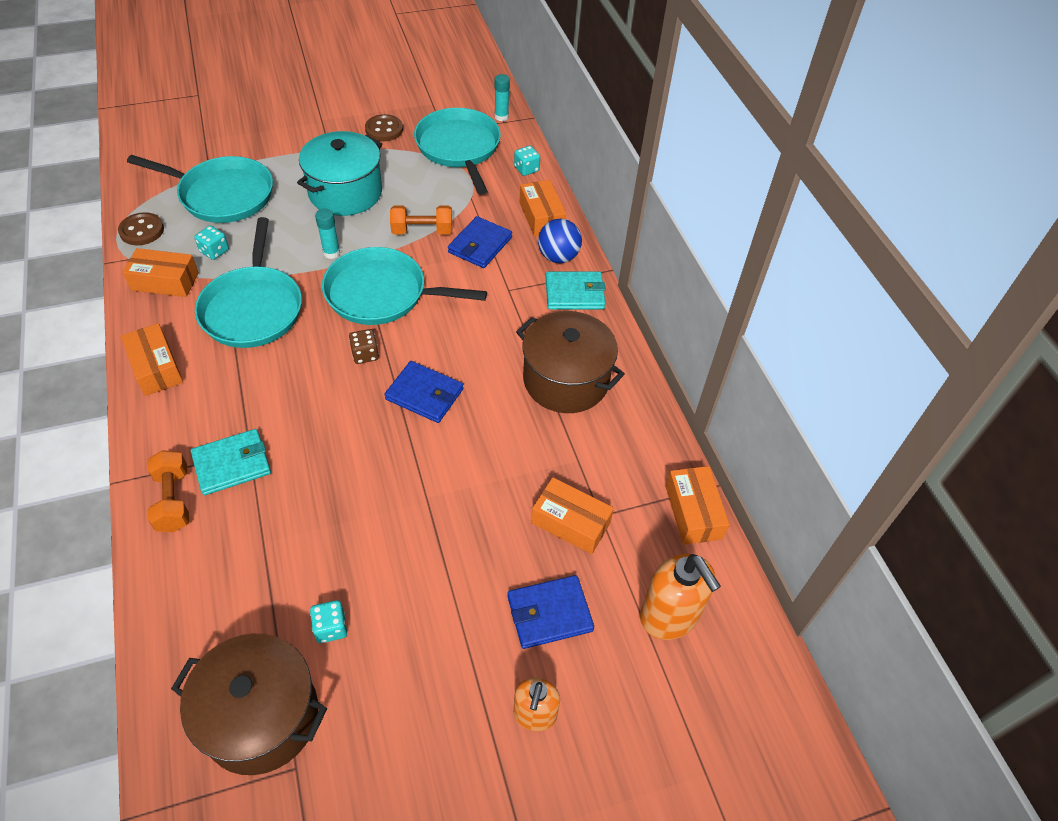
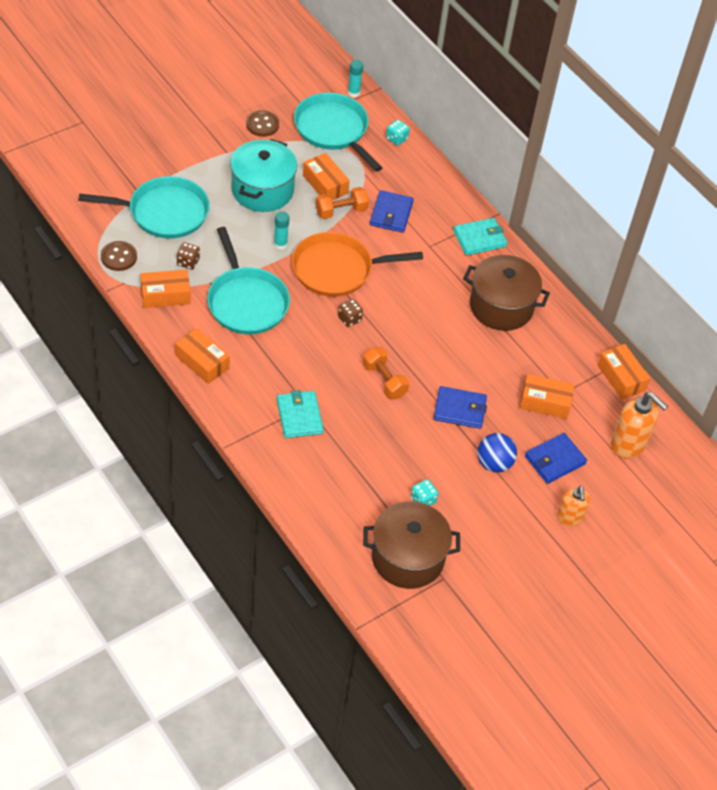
camera: 20 degrees left, 0 degrees up
orange dumbbell [147,450,189,532] -> orange dumbbell moved to [363,347,409,399]
turquoise wallet [191,429,271,495] -> turquoise wallet turned 60 degrees counterclockwise [277,390,324,438]
turquoise dice [194,225,229,260] -> brown dice [177,242,200,270]
turquoise pan [322,247,487,325] -> orange pan [292,232,423,297]
blue wallet [385,361,463,423] -> blue wallet moved to [434,386,487,429]
orange box [519,180,566,237] -> orange box moved to [303,153,350,200]
blue ball [538,219,582,263] -> blue ball moved to [477,433,517,473]

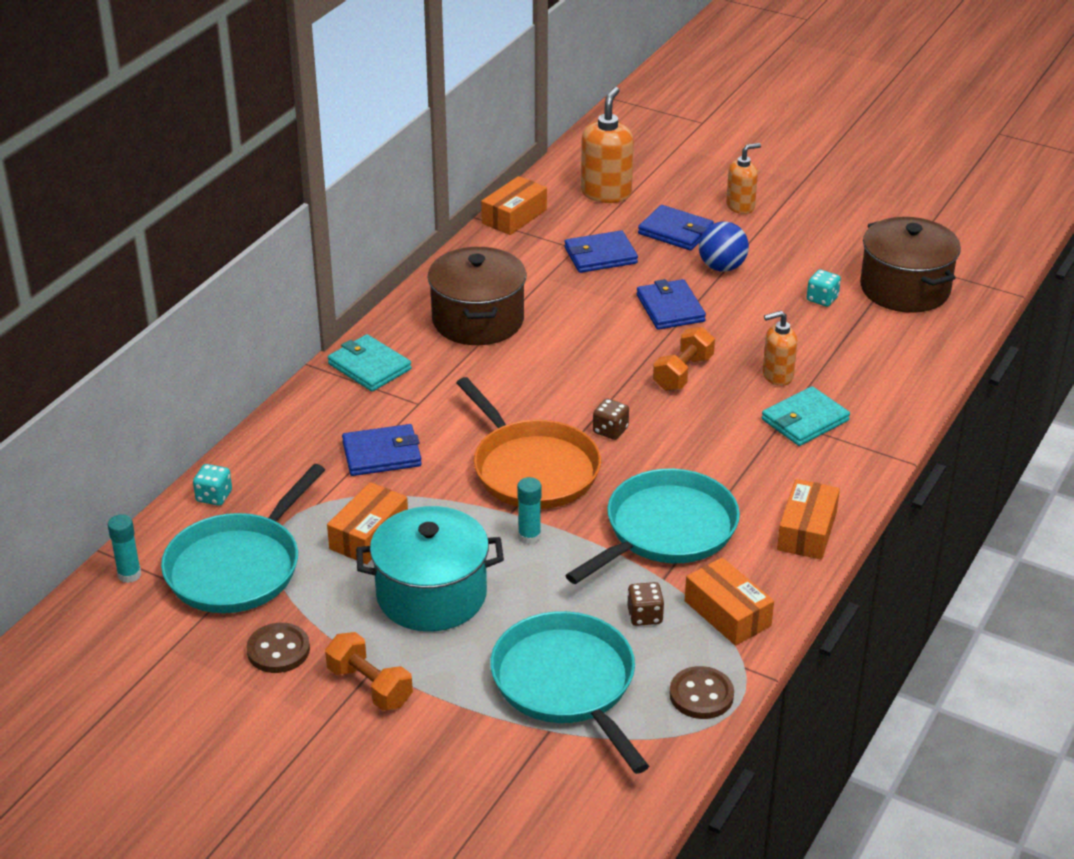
camera: 110 degrees left, 15 degrees down
orange dumbbell [315,187,369,219] -> orange dumbbell moved to [325,632,413,711]
orange box [520,374,574,419] -> blue wallet [564,230,638,273]
none -> orange soap dispenser [763,311,797,386]

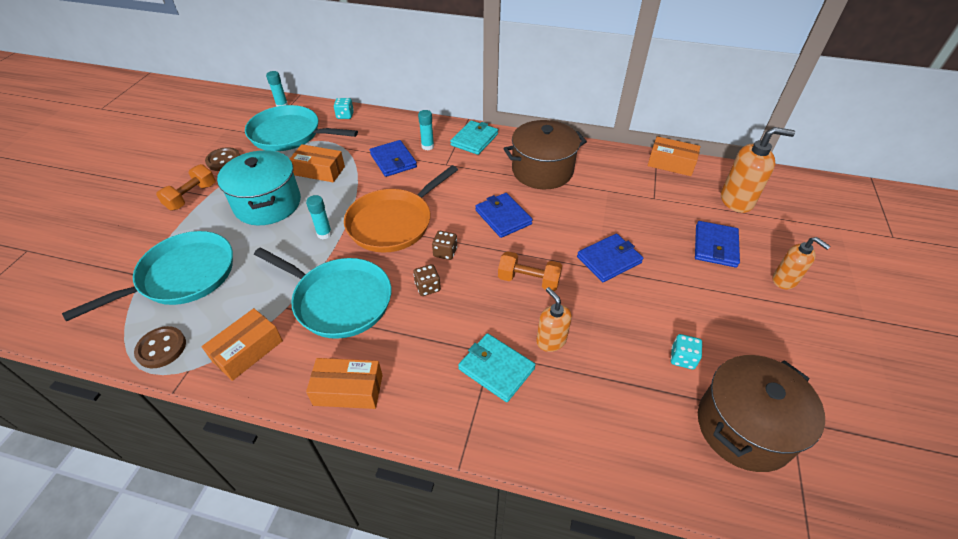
camera: 75 degrees right, 10 degrees up
blue wallet [564,230,638,273] -> blue wallet moved to [475,193,533,238]
brown dice [627,582,664,626] -> brown dice moved to [413,264,441,296]
blue ball [699,221,749,272] -> none
none -> turquoise glue stick [418,110,434,150]

